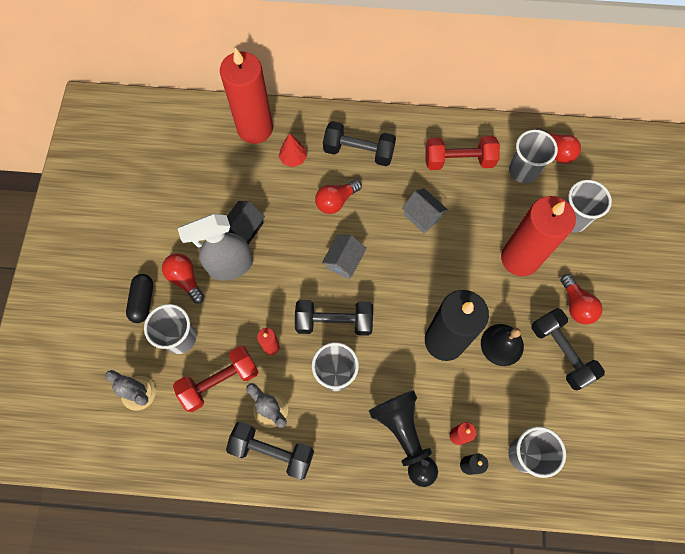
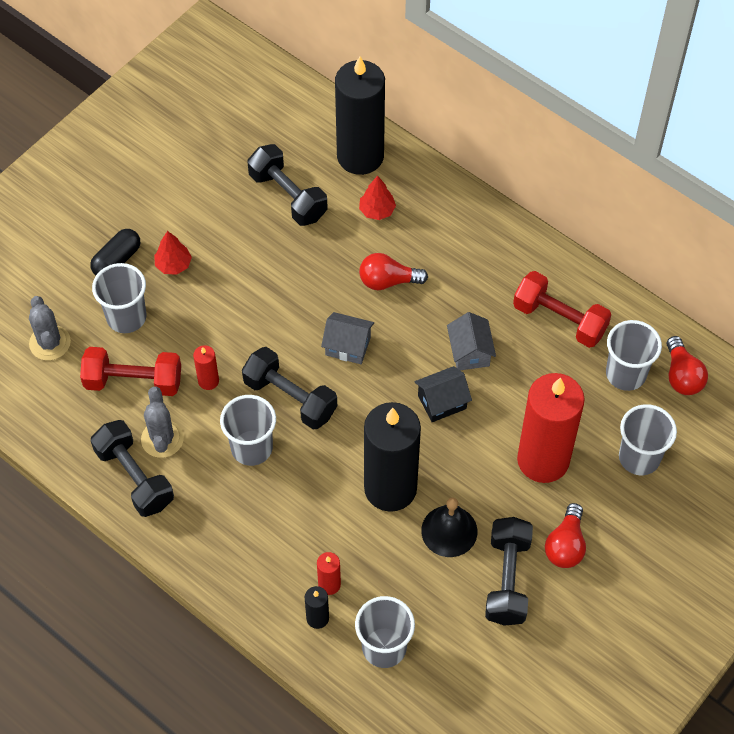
camera: 35 degrees right, 10 degrees down
red light bulb [162,253,205,304] -> red tree [154,231,192,275]
grey spray bottle [177,214,253,281] -> none
red candle [220,48,273,144] -> black candle [335,56,385,175]
black house [227,201,265,244] -> black house moved to [415,366,472,422]
grey house [322,235,367,279] -> grey house turned 45 degrees clockwise [321,312,374,364]
black dumbbell [323,121,396,166] -> black dumbbell moved to [247,144,328,226]
black pawn [369,390,438,487] -> none

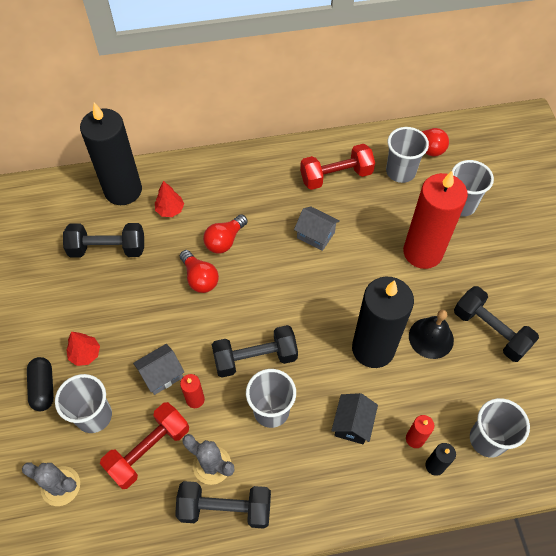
camera: 50 degrees left, 0 degrees up
grey house [321,312,374,364] -> grey house moved to [133,344,184,395]
black house [415,366,472,422] -> black house moved to [331,393,378,444]
red light bulb [545,503,586,568] -> red light bulb moved to [180,250,219,293]

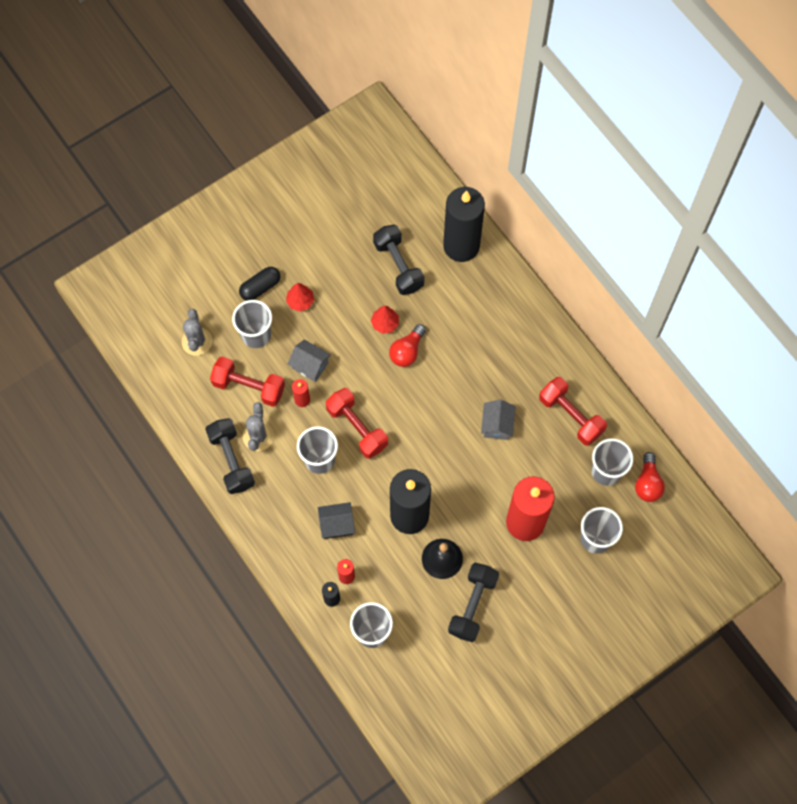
camera: 65 degrees right, 10 degrees up
red tree [155,181,184,217] -> red tree moved to [371,306,399,334]
red light bulb [203,214,248,254] -> none
black dumbbell [212,325,298,378] -> red dumbbell [326,388,388,459]

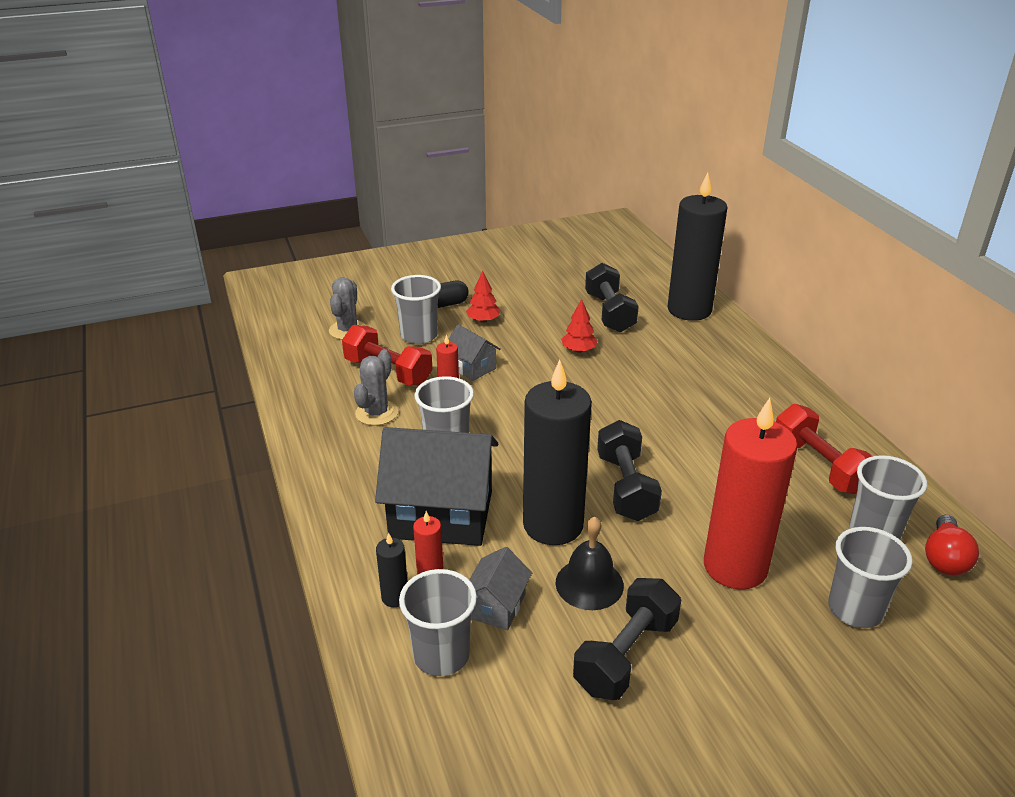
camera: 15 degrees right, 35 degrees down
black dumbbell [205,418,255,494] -> black dumbbell moved to [597,420,662,521]
black house [318,502,355,539] -> black house [375,427,498,546], size x2.04
red dumbbell [326,388,388,459] -> none
red light bulb [389,324,426,367] -> none
grey house [481,400,516,440] -> grey house moved to [469,547,532,630]

